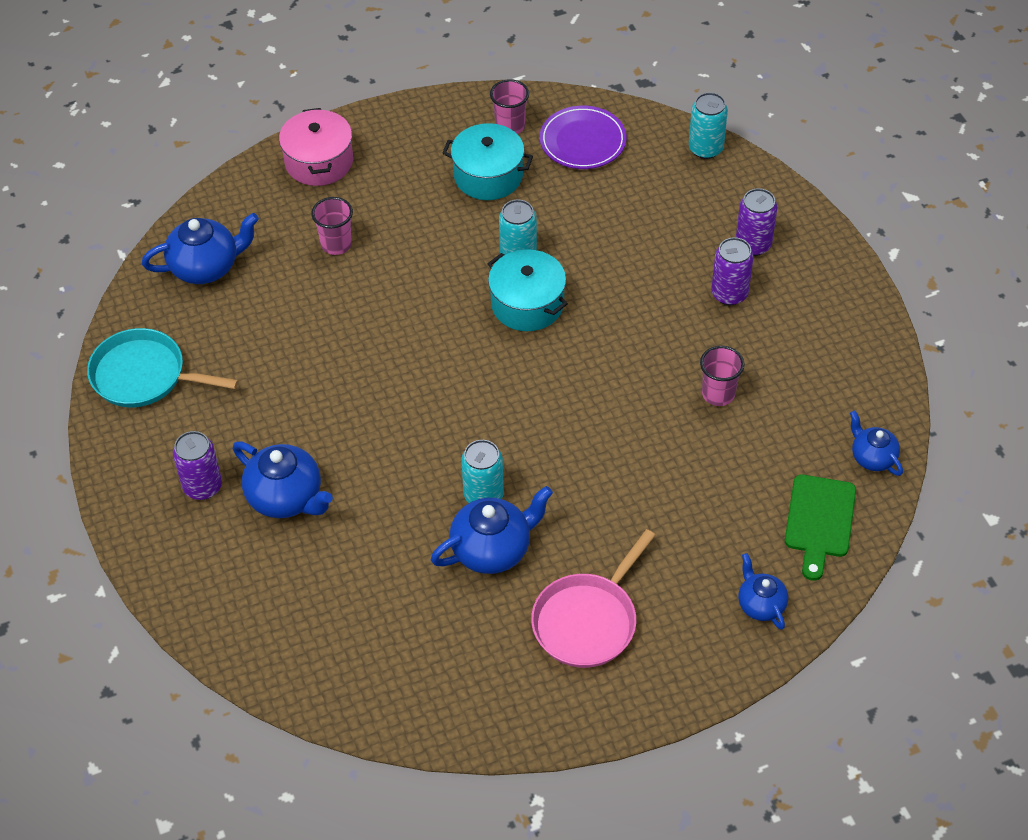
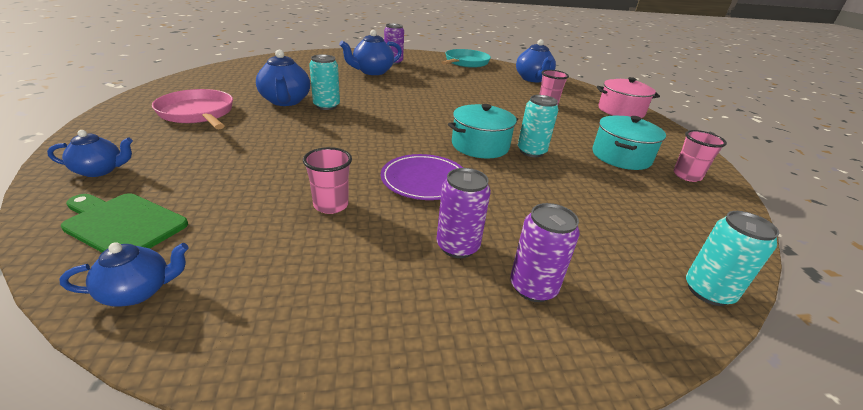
camera: 100 degrees right, 20 degrees down
purple plate [540,106,627,169] -> purple plate moved to [381,154,463,200]

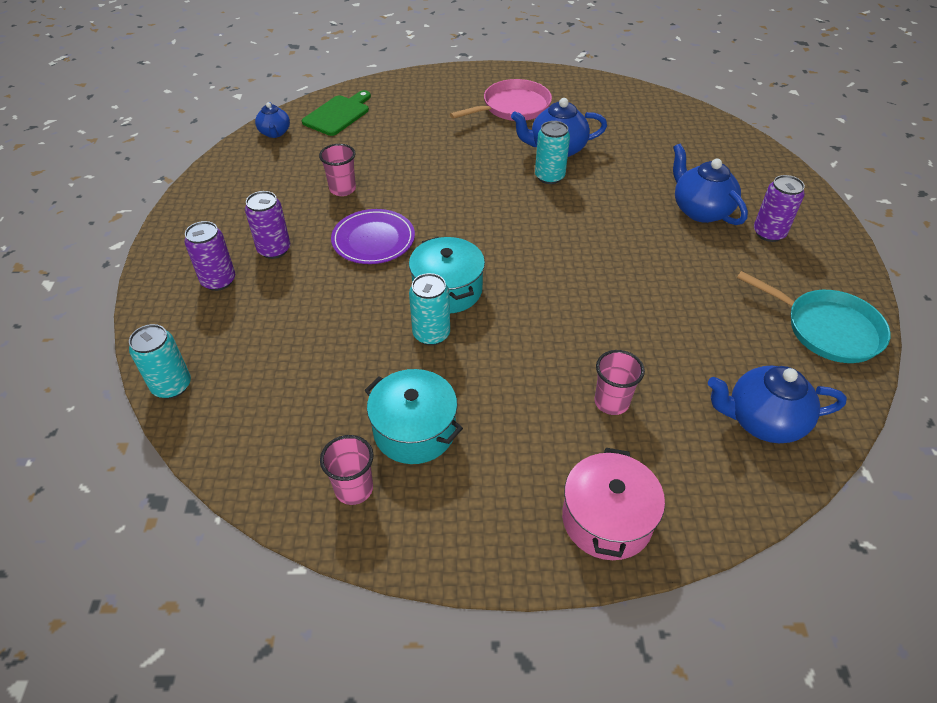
camera: 100 degrees right, 15 degrees up
blue teapot [47,130,133,177] -> none

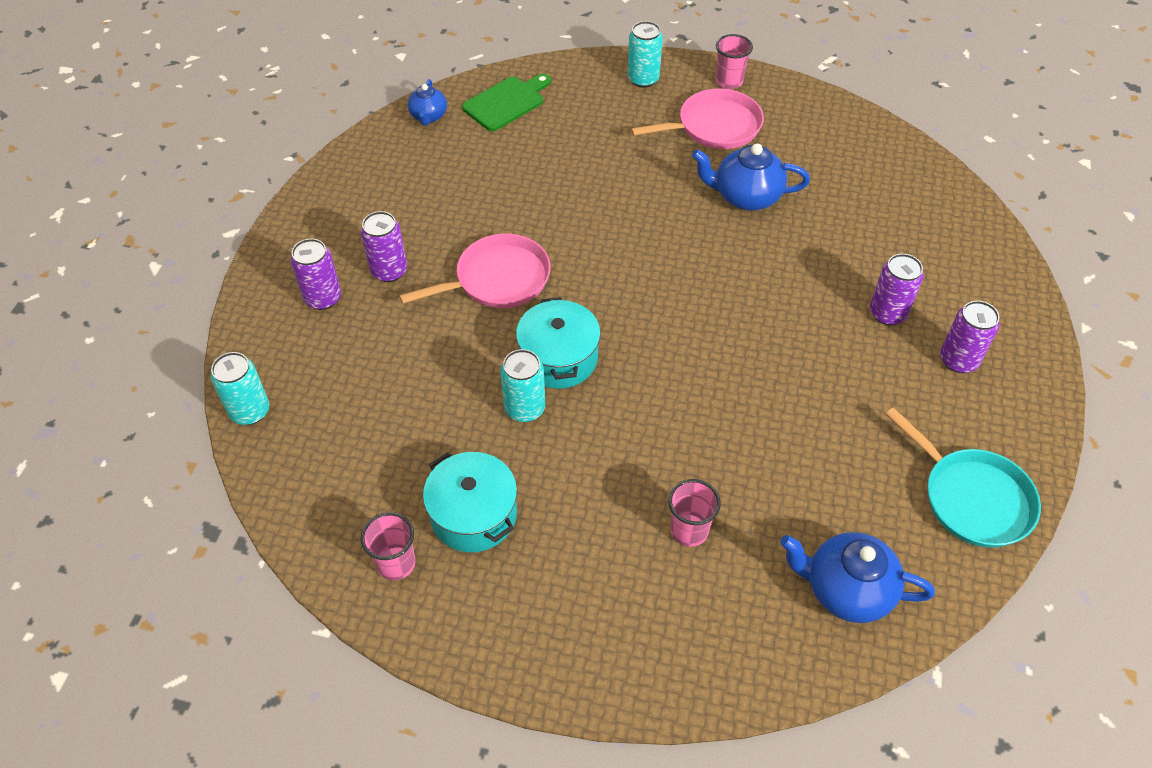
camera: 15 degrees right, 5 degrees up
pink cup [319,144,356,196] -> pink cup moved to [716,34,753,89]
purple plate [331,209,415,264] -> pink pan [399,234,551,308]
turquoise can [535,121,570,184] -> turquoise can moved to [627,21,663,88]
pink pot [562,448,665,560] -> none
blue teapot [673,143,748,225] -> purple can [870,254,924,325]

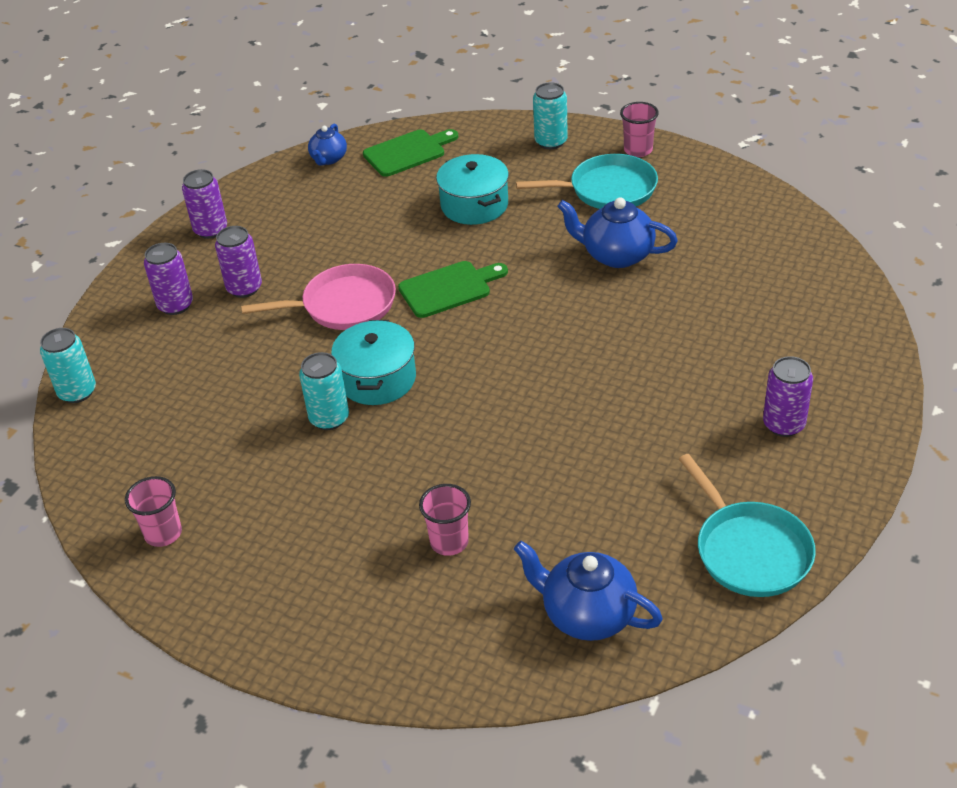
camera: 15 degrees right, 10 degrees down
turquoise pot [423,452,517,552] -> turquoise pot moved to [436,154,509,225]
pink pan [631,88,764,149] -> turquoise pan [516,154,658,209]
purple can [870,254,924,325] -> purple can moved to [182,169,227,239]
none -> green cutting board [398,261,508,318]

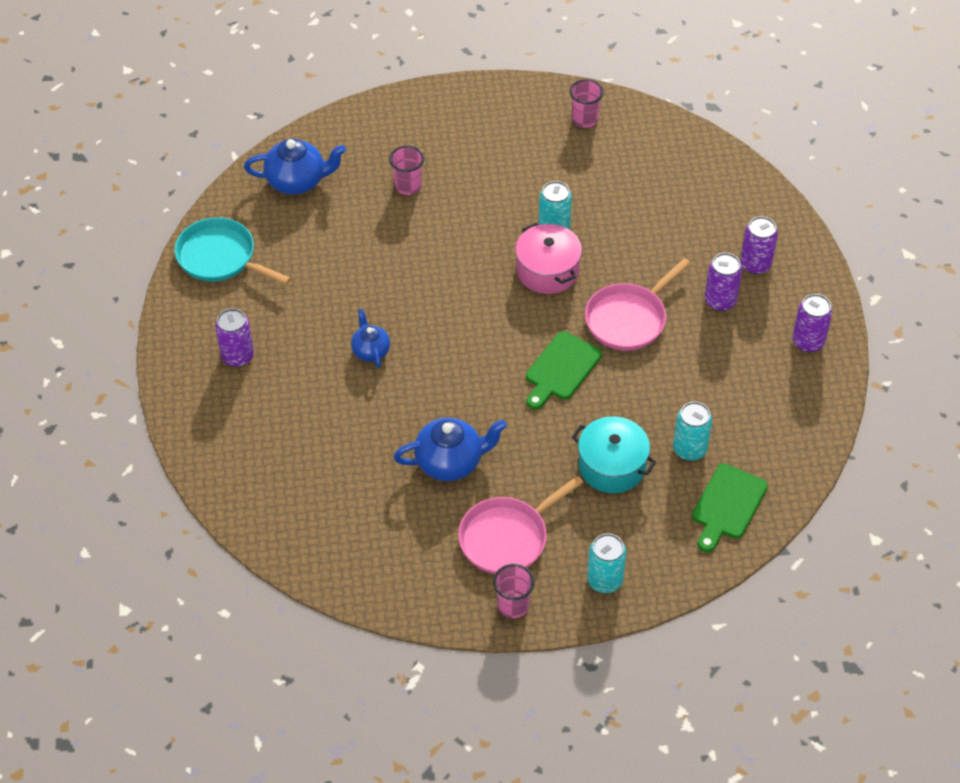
camera: 145 degrees right, 10 degrees up
turquoise can [40,328,96,403] -> turquoise can moved to [673,402,712,461]
blue teapot [308,124,347,166] -> blue teapot moved to [351,309,390,368]
turquoise pot [331,320,416,405] -> pink pot [515,223,582,294]
turquoise pan [516,154,658,209] -> pink pan [458,476,583,574]

